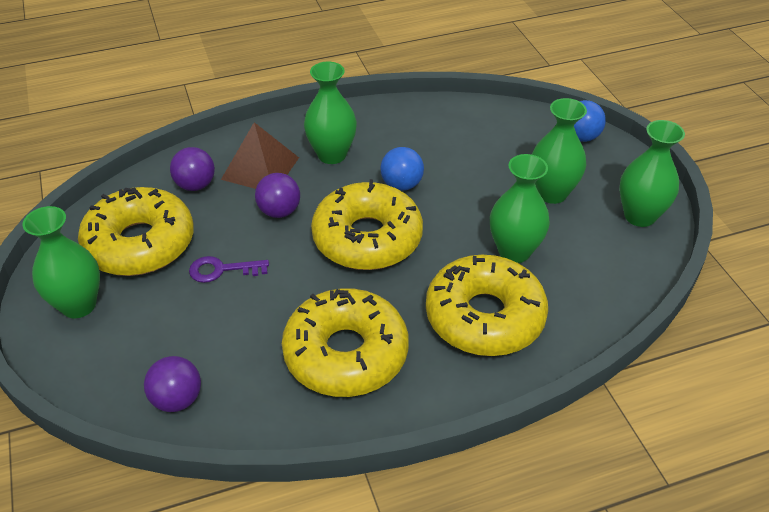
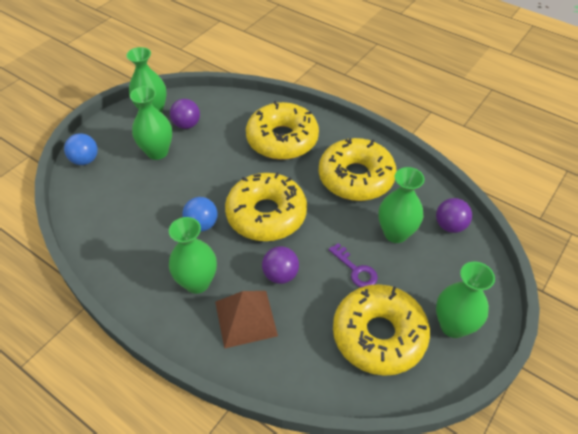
camera: 125 degrees left, 5 degrees up
purple ball [170,147,215,191] -> purple ball moved to [170,99,200,129]
green vase [490,154,550,263] -> green vase moved to [378,167,425,243]

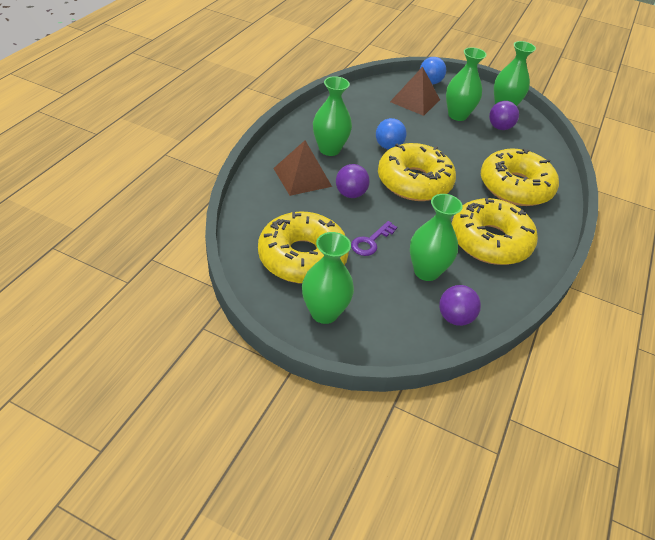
camera: 75 degrees right, 5 degrees down
none -> brown pyramid [390,67,440,116]

